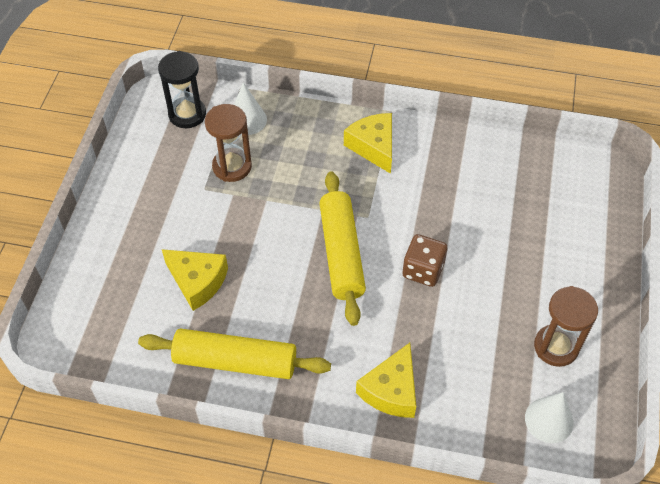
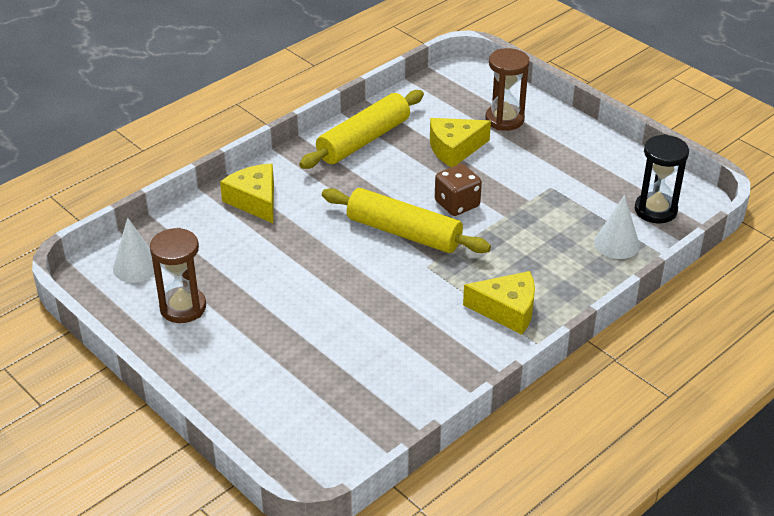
camera: 125 degrees right, 15 degrees down
brown hourglass [205,104,252,182] -> brown hourglass moved to [485,48,529,131]
brown dice [402,234,448,287] -> brown dice moved to [435,164,482,216]

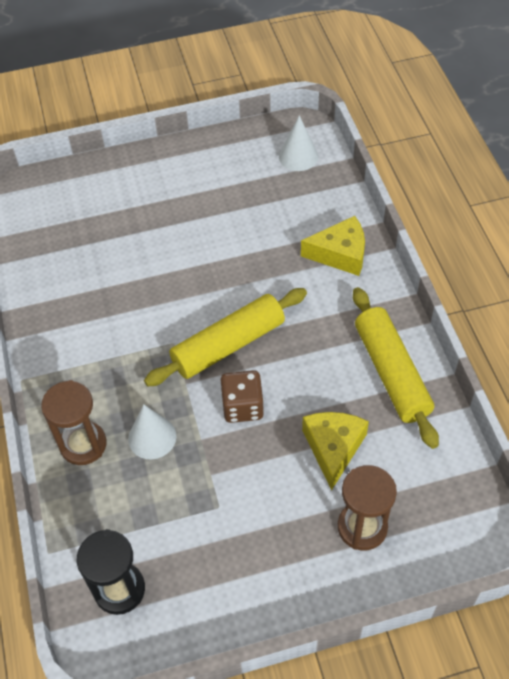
camera: 120 degrees right, 15 degrees up
brown hourglass [150,228,206,323] -> brown hourglass moved to [41,380,107,465]
yellow cheese [463,271,535,335] -> none
white cone [594,195,640,259] -> white cone moved to [128,404,176,459]

